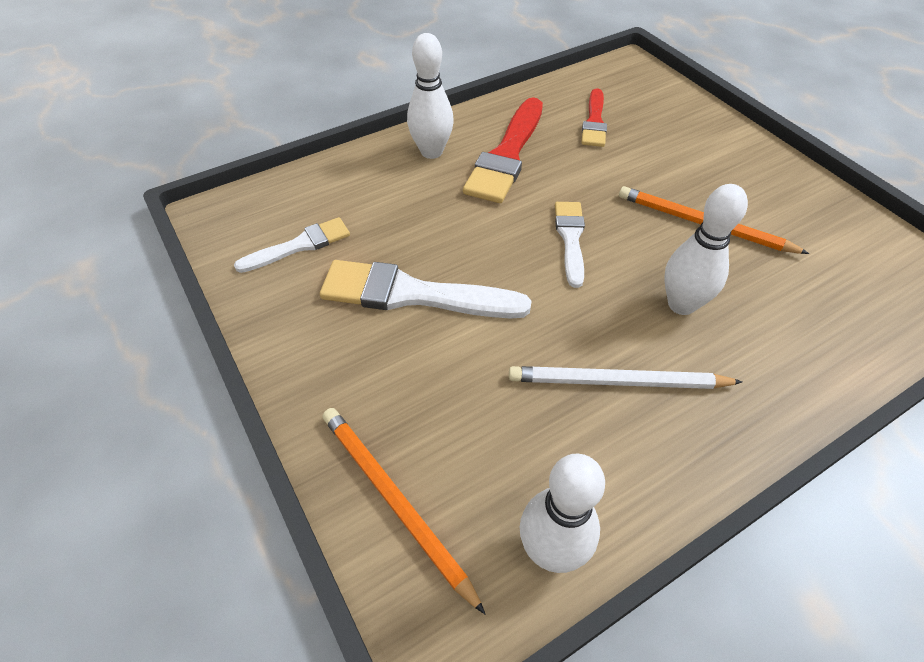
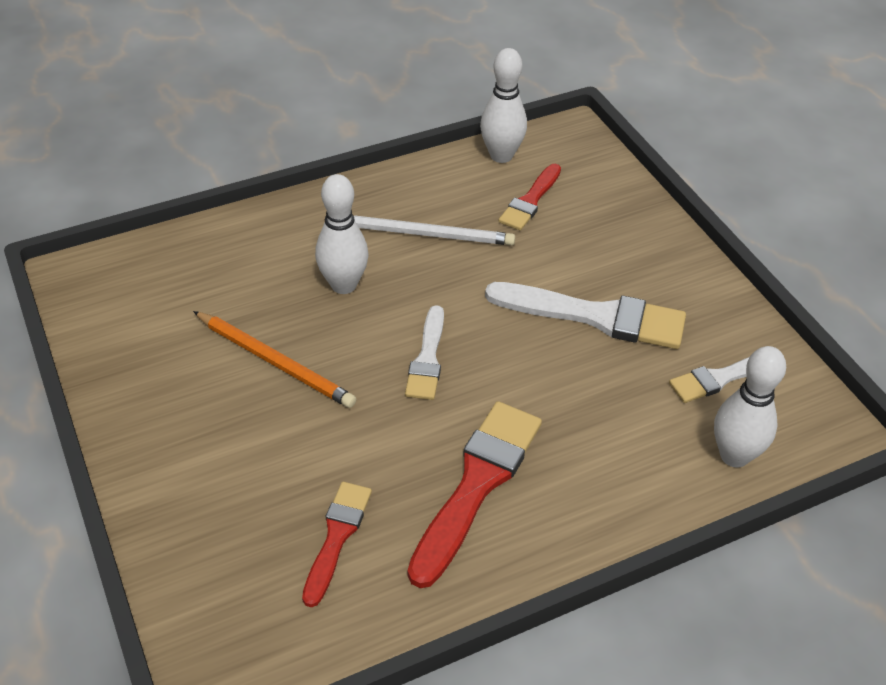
camera: 175 degrees left, 5 degrees down
orange pencil [323,408,485,614] -> none
white bowling pin [407,33,454,159] -> white bowling pin moved to [714,346,786,468]
none -> red brush [499,164,561,231]

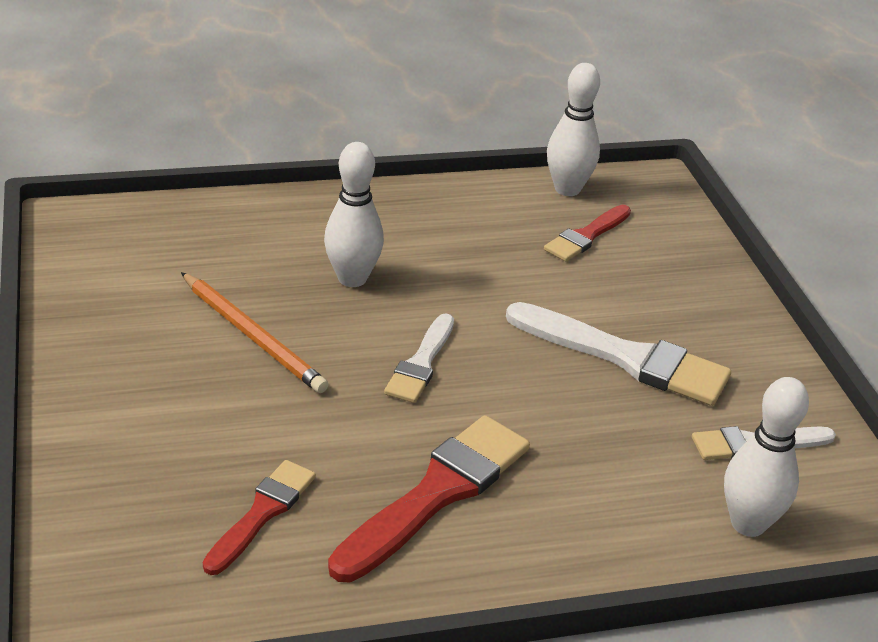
camera: 10 degrees right, 10 degrees down
white pencil [353,215,515,246] -> none

